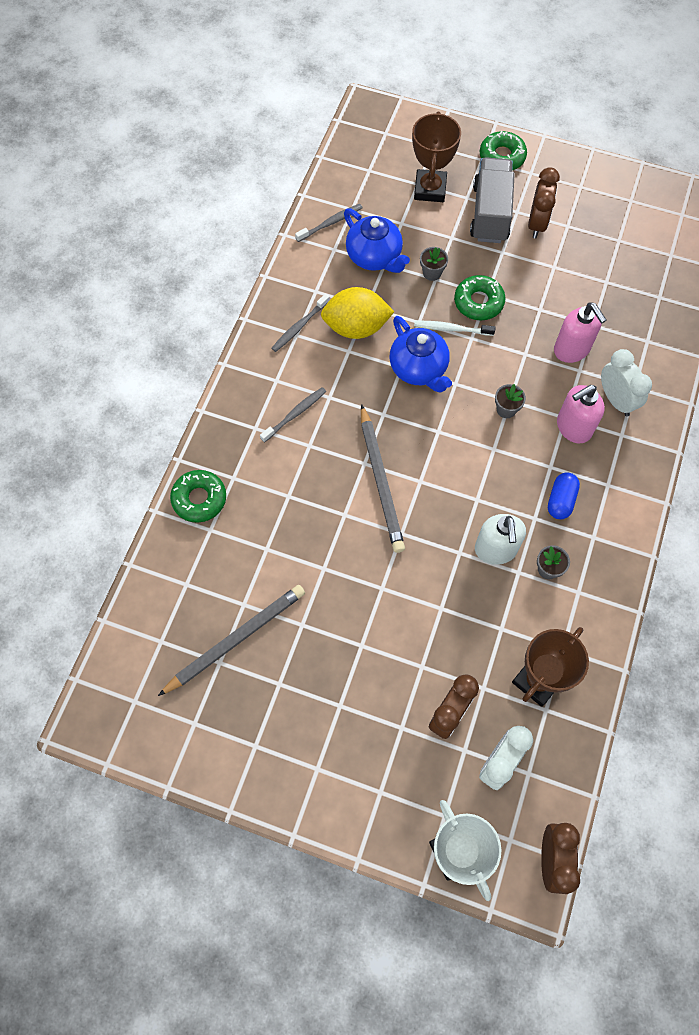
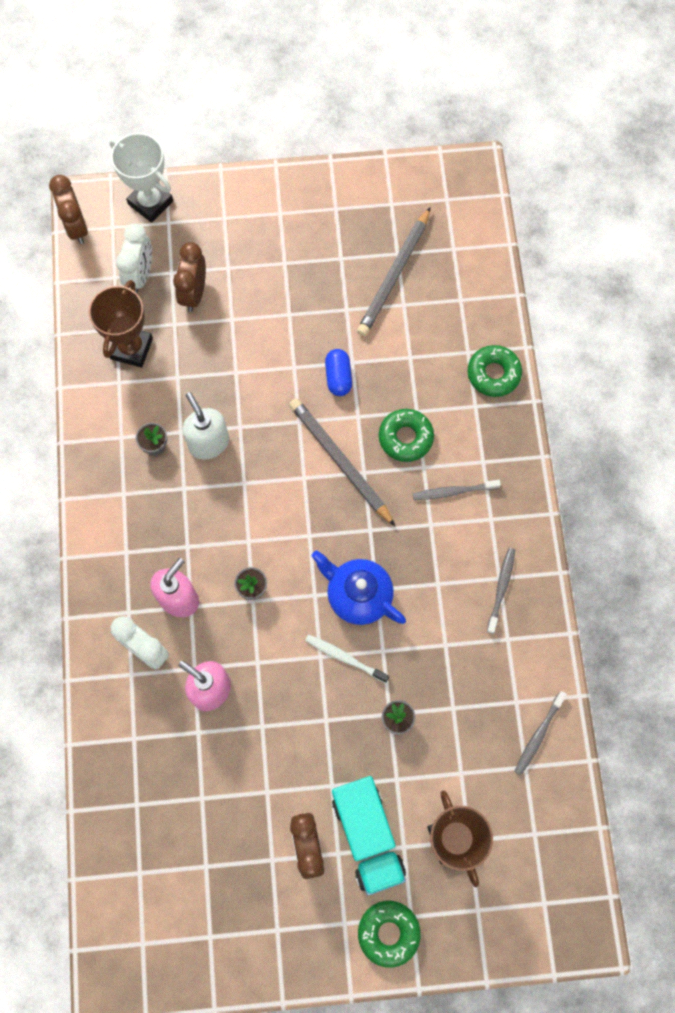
camera: 155 degrees right, 5 degrees up
grey toothbrush [260,387,326,443] -> grey toothbrush turned 60 degrees clockwise [413,480,501,500]
yellow lemon [321,287,394,339] -> none
blue teapot [344,208,410,273] -> none
white toothbrush [414,321,496,336] -> white toothbrush turned 135 degrees counterclockwise [305,634,389,683]
green donut [454,275,506,321] -> green donut moved to [379,409,434,462]
grey truck [470,157,515,243] -> turquoise truck [332,776,406,896]
blue capsule [548,472,580,519] -> blue capsule moved to [325,349,352,396]

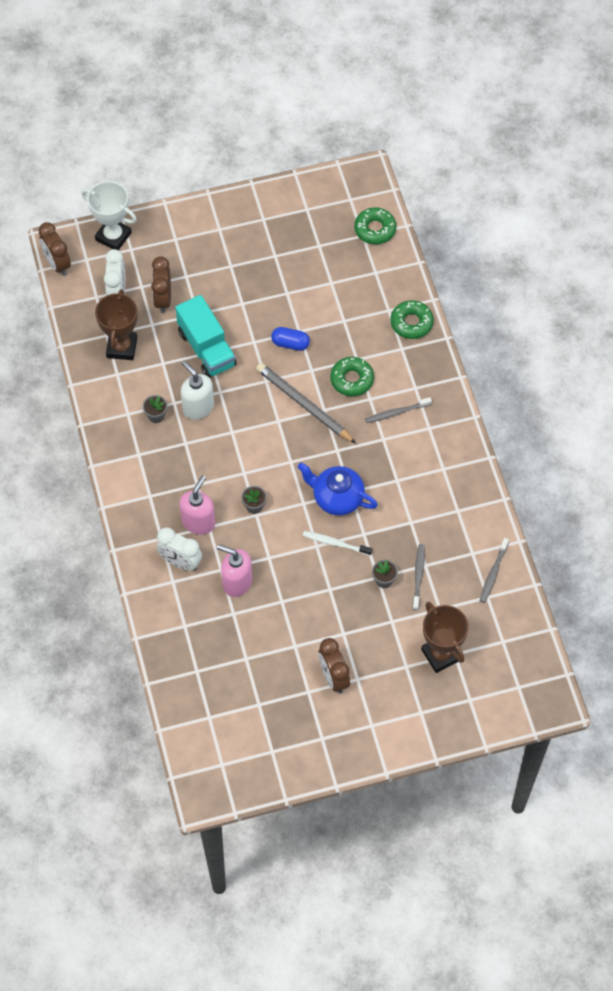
camera: 10 degrees left, 10 degrees down
blue capsule [325,349,352,396] -> blue capsule turned 60 degrees counterclockwise [271,327,310,351]
turquoise truck [332,776,406,896] -> turquoise truck moved to [175,295,237,378]
grey pencil [357,207,431,336] -> none
green donut [358,901,421,968] -> green donut moved to [354,207,396,244]
grey toothbrush [487,548,515,634] -> grey toothbrush moved to [413,544,425,611]

